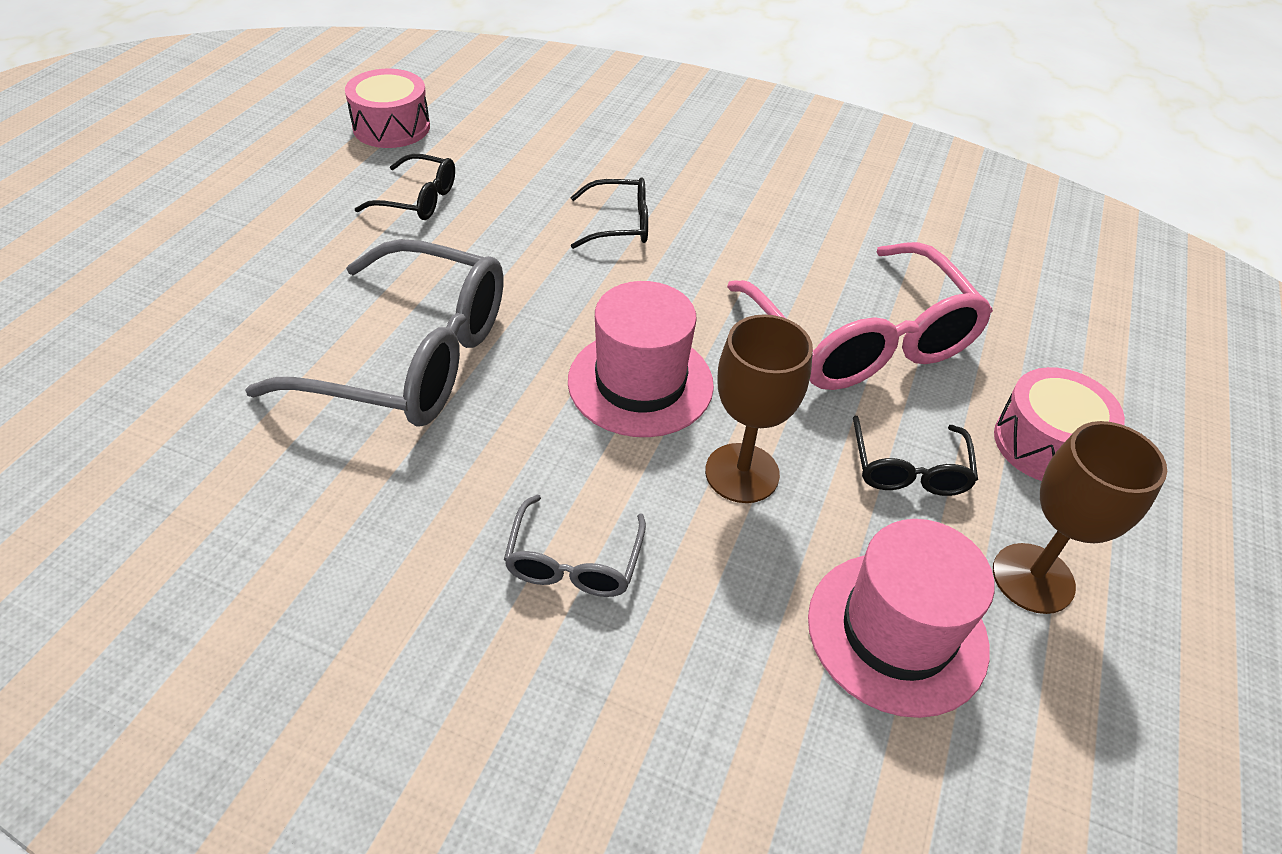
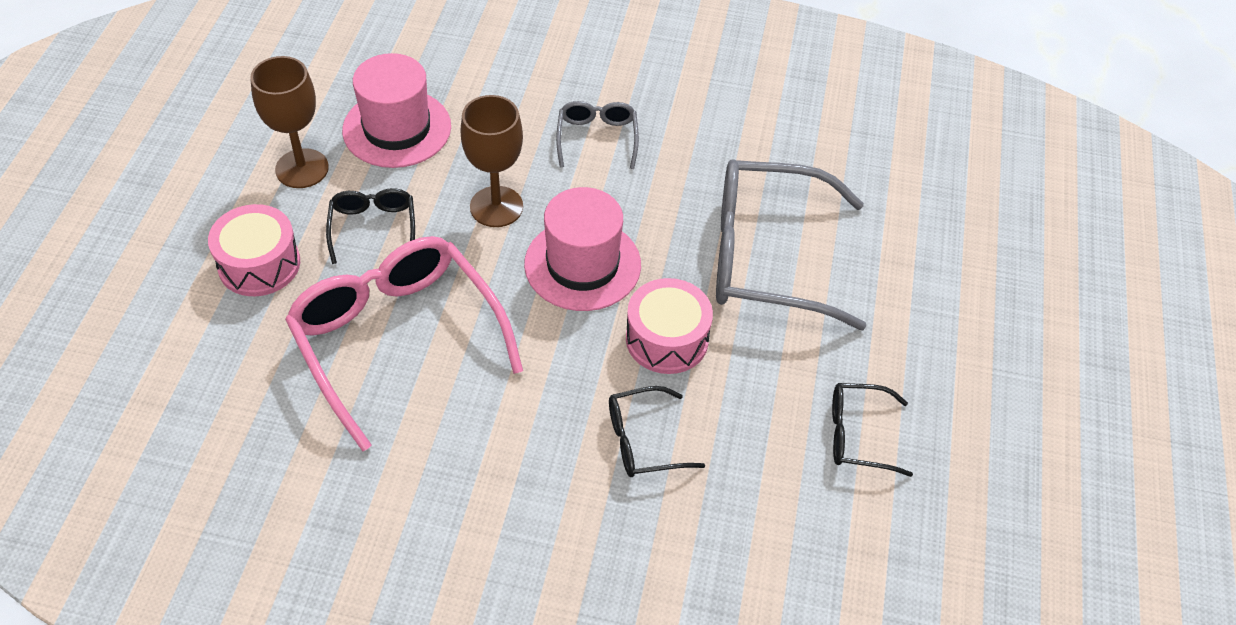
camera: 170 degrees right, 5 degrees up
pink drum [345,69,430,148] -> pink drum moved to [626,278,713,374]

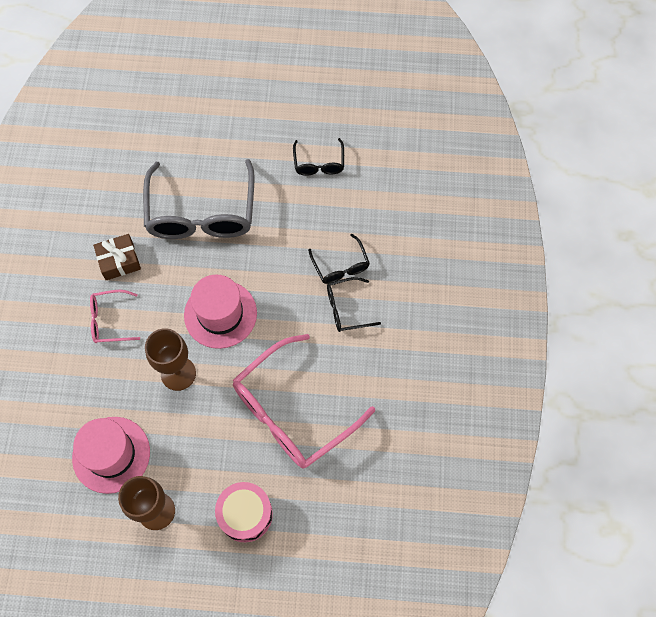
camera: 95 degrees left, 15 degrees up
black glasses [326,188,415,264] -> black glasses moved to [327,277,381,332]
grey glasses [556,101,639,169] -> pink glasses [90,290,140,343]
pink drum [626,278,713,374] -> none
none -> brown gift [93,234,141,280]

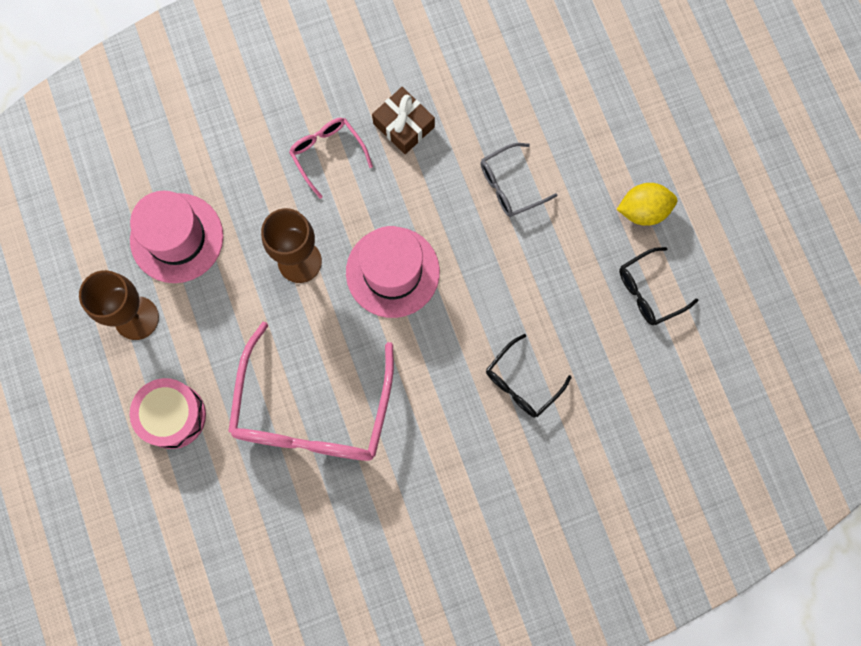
camera: 65 degrees right, 10 degrees up
grey glasses [143,159,255,239] -> grey glasses [480,143,557,217], size x0.48
pink glasses [233,334,375,469] -> pink glasses turned 105 degrees counterclockwise [228,322,394,461]
black glasses [327,277,381,332] -> none
none -> yellow lemon [617,183,677,226]

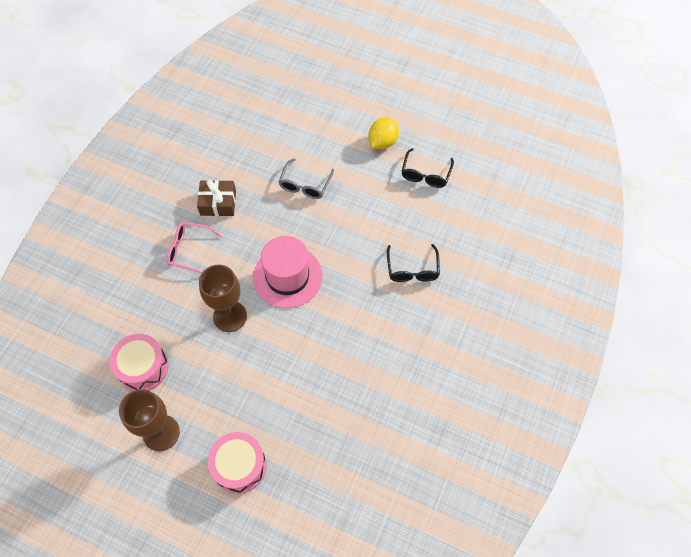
camera: 45 degrees left, 15 degrees down
pink hat [130,191,223,283] -> pink drum [109,334,168,391]
pink glasses [228,322,394,461] -> none

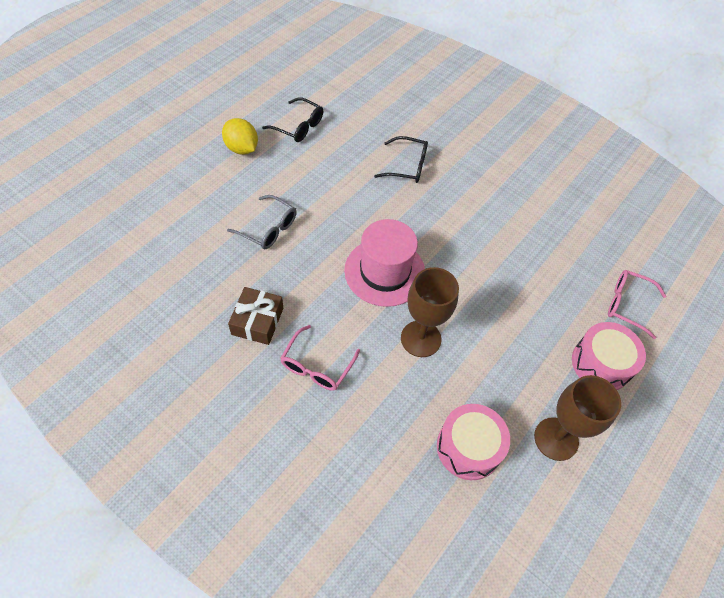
camera: 80 degrees left, 5 degrees down
none -> pink glasses [608,270,666,339]

